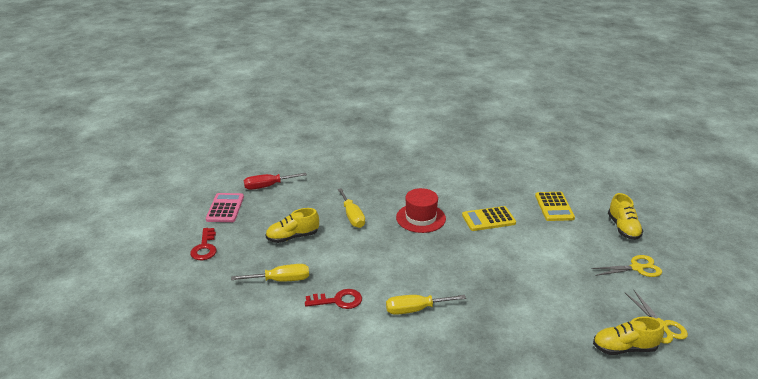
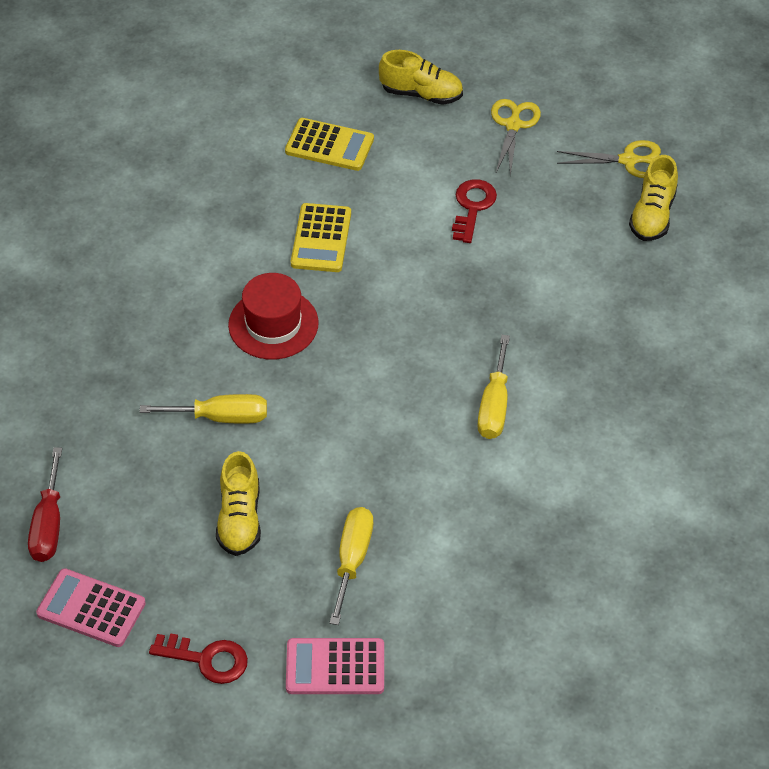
camera: 70 degrees left, 20 degrees up
red key [305,289,362,309] -> red key moved to [452,179,497,243]
none -> pink calculator [286,638,384,694]

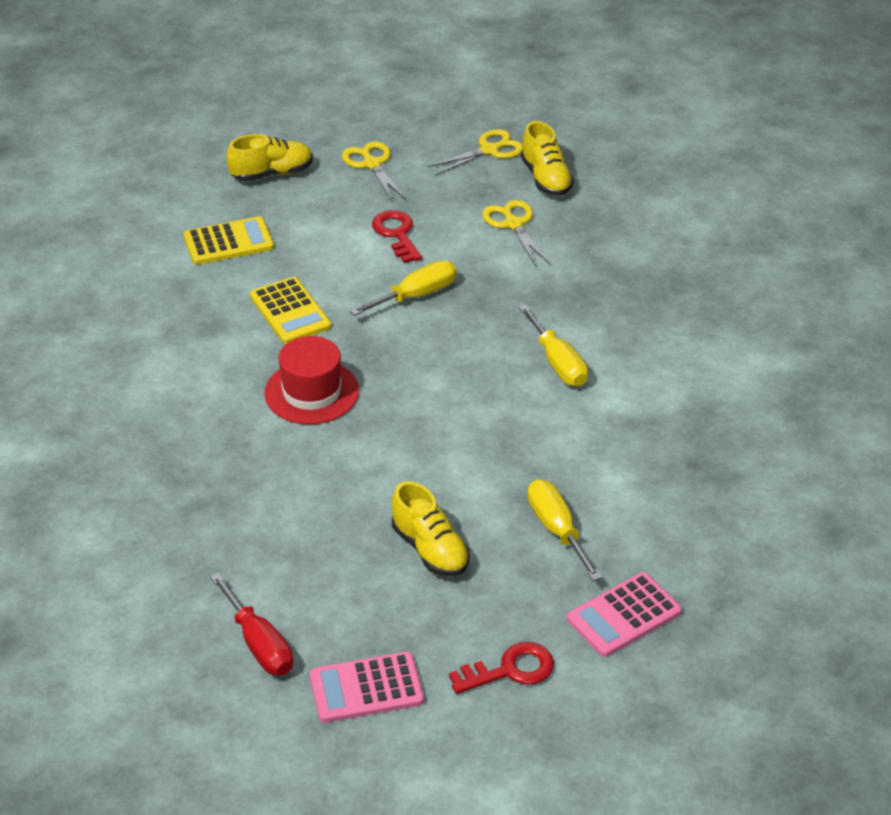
camera: 35 degrees left, 10 degrees down
yellow screwdriver [140,394,267,424] -> yellow screwdriver moved to [350,261,457,316]
none -> yellow scissors [482,200,550,266]

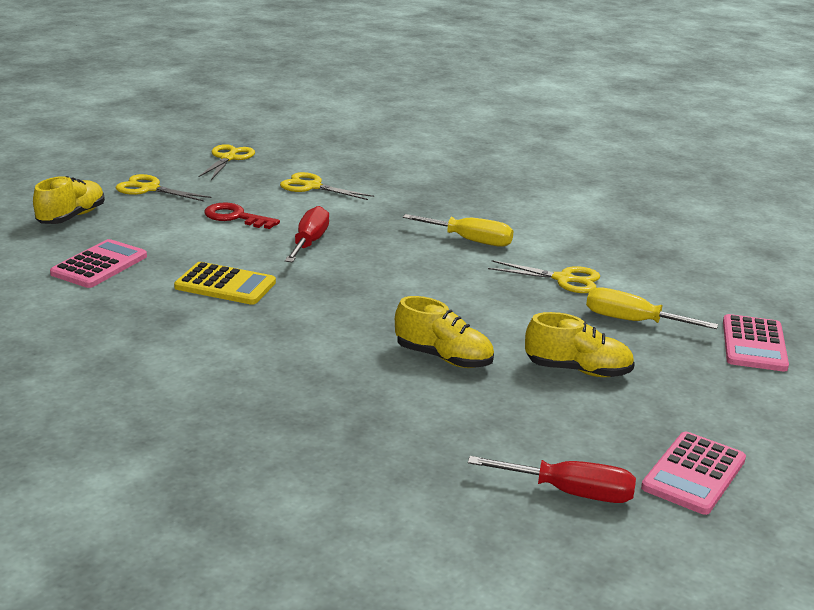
camera: 45 degrees left, 15 degrees down
yellow calculator [184,216,274,265] -> pink calculator [50,239,147,288]
red hat [264,336,359,424] -> none
yellow screwdriver [350,261,457,316] -> red screwdriver [285,206,329,262]
red key [449,642,554,694] -> none
yellow shoe [521,121,574,196] -> yellow shoe moved to [395,296,494,368]
none -> yellow scissors [488,260,600,293]

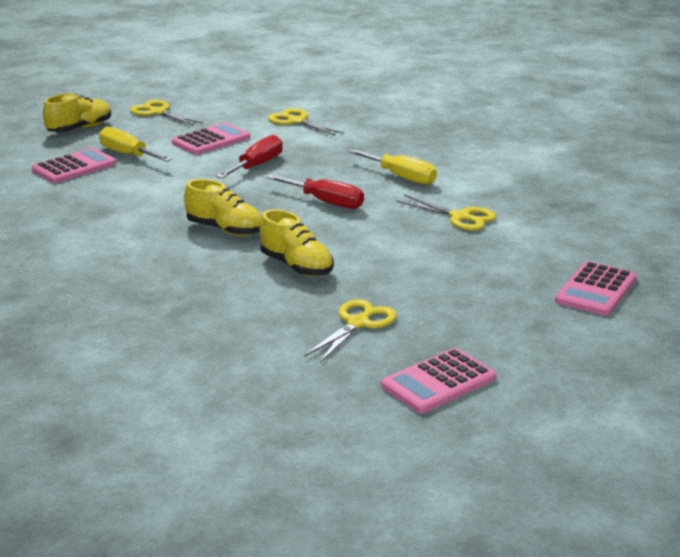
camera: 20 degrees right, 0 degrees up
yellow calculator [174,262,276,305] -> none
yellow scissors [199,144,255,180] -> yellow scissors moved to [304,299,397,363]
red key [204,202,280,229] -> pink calculator [172,122,250,155]
red screwdriver [468,456,636,503] -> red screwdriver moved to [266,175,364,209]
yellow shoe [525,312,635,377] -> yellow shoe moved to [184,179,262,236]
yellow screwdriver [586,287,718,329] -> yellow screwdriver moved to [99,127,172,162]

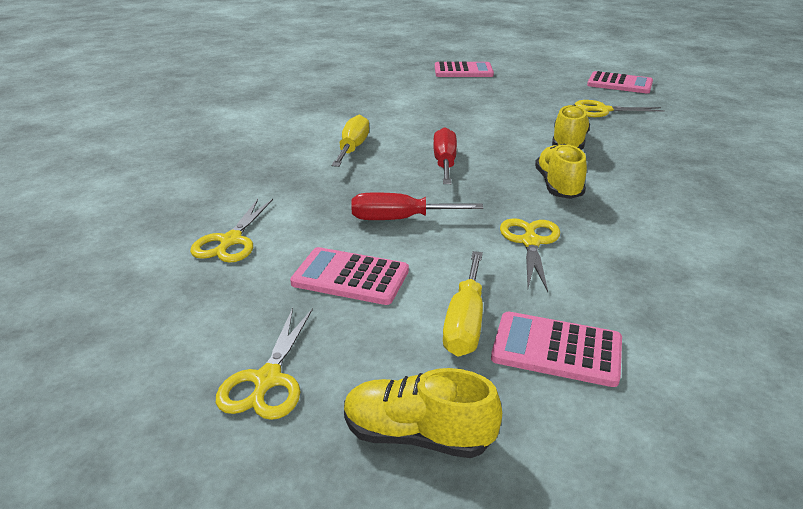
camera: 120 degrees left, 5 degrees up
yellow scissors [397,195,496,231] -> yellow scissors moved to [500,218,560,292]

